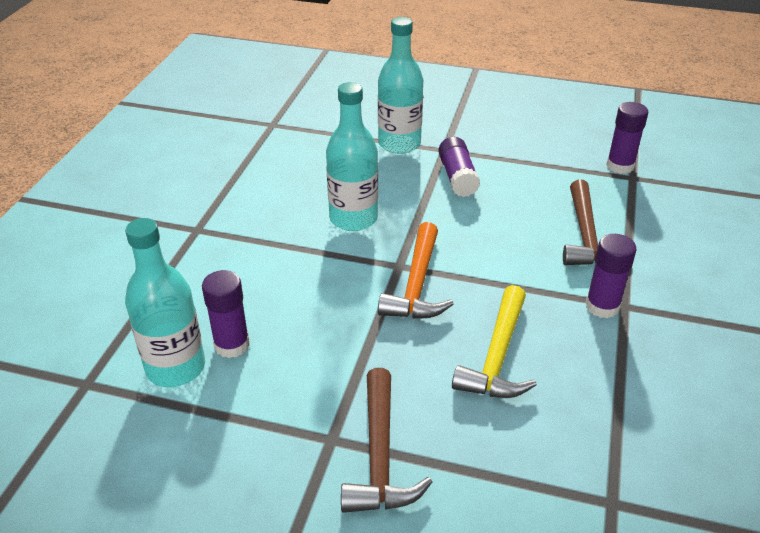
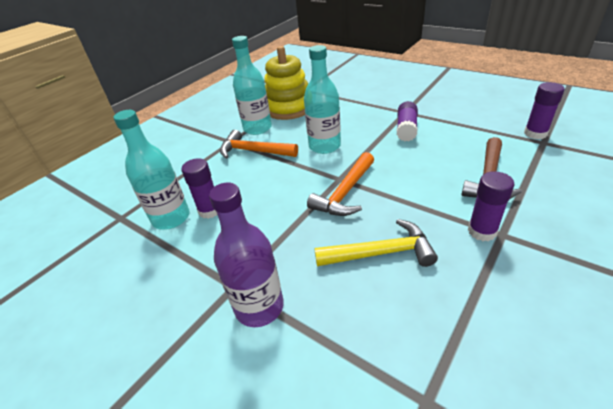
camera: 25 degrees right, 0 degrees up
brown hammer [341,368,432,513] -> purple bottle [209,183,284,327]
turquoise bottle [378,17,423,154] -> turquoise bottle moved to [232,36,272,135]
yellow hammer [452,285,537,398] -> yellow hammer turned 135 degrees counterclockwise [314,219,438,267]
none -> orange hammer [220,130,298,159]
none -> yellow stacking toy [264,46,308,120]

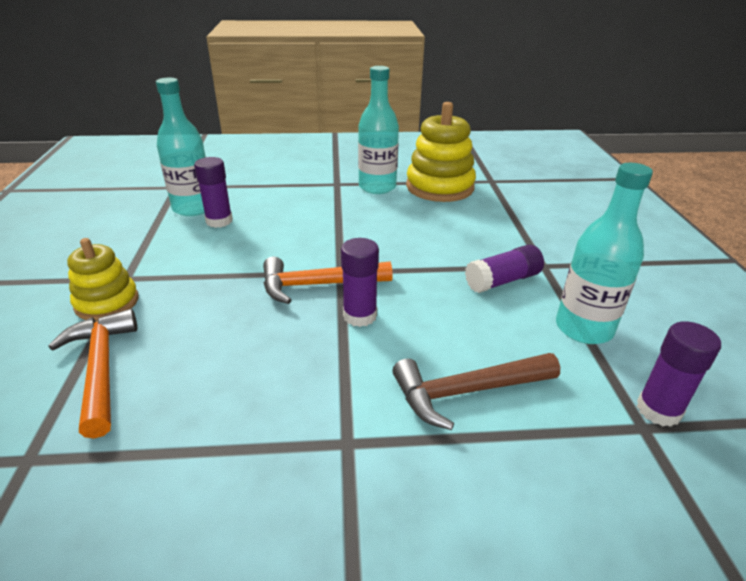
camera: 45 degrees right, 5 degrees down
purple bottle [209,183,284,327] -> yellow stacking toy [67,238,139,321]
orange hammer [220,130,298,159] -> orange hammer moved to [48,309,137,439]
turquoise bottle [304,45,341,154] -> turquoise bottle moved to [556,163,653,344]
yellow hammer [314,219,438,267] -> none
purple glue stick [468,171,514,241] -> purple glue stick moved to [341,238,379,327]

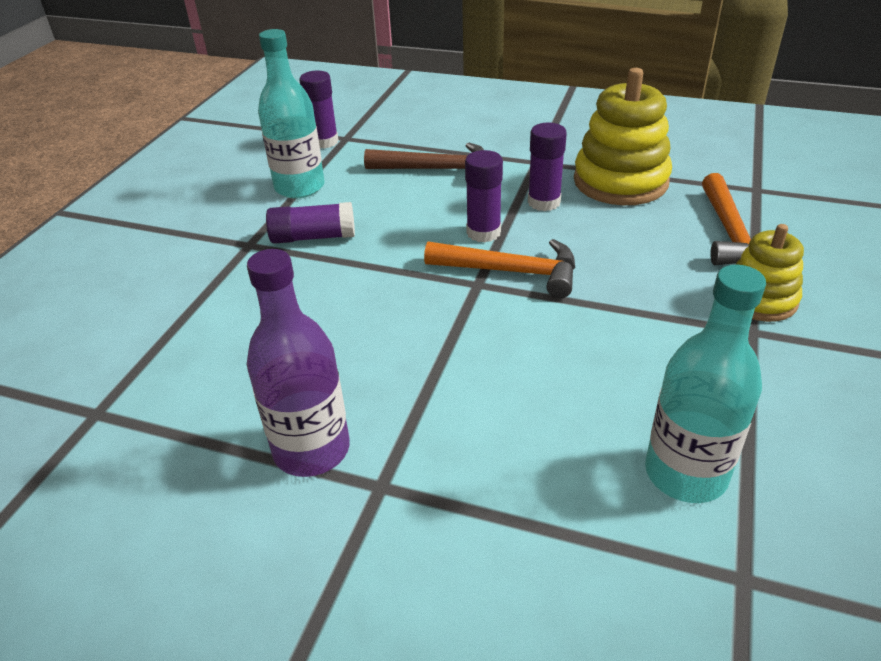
camera: 155 degrees left, 5 degrees up
purple glue stick [194,157,233,228] -> purple glue stick moved to [528,123,567,211]
turquoise bottle [358,66,399,194] -> purple bottle [247,249,350,477]
yellow stacking toy [406,102,476,202] -> yellow stacking toy moved to [574,68,672,205]

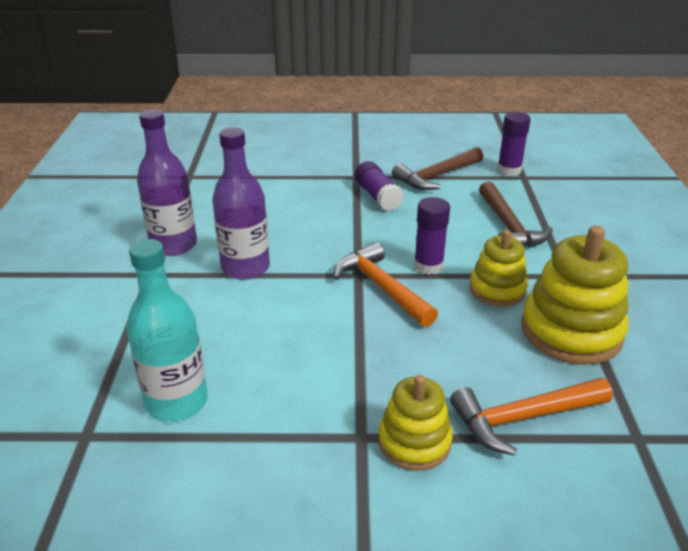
camera: 70 degrees right, 5 degrees down
turquoise bottle [258,29,325,198] -> brown hammer [392,147,483,190]
orange hammer [424,239,575,298] -> orange hammer turned 150 degrees clockwise [334,242,438,327]
purple glue stick [528,123,567,211] -> yellow stacking toy [469,230,528,307]
none -> purple bottle [212,127,270,280]

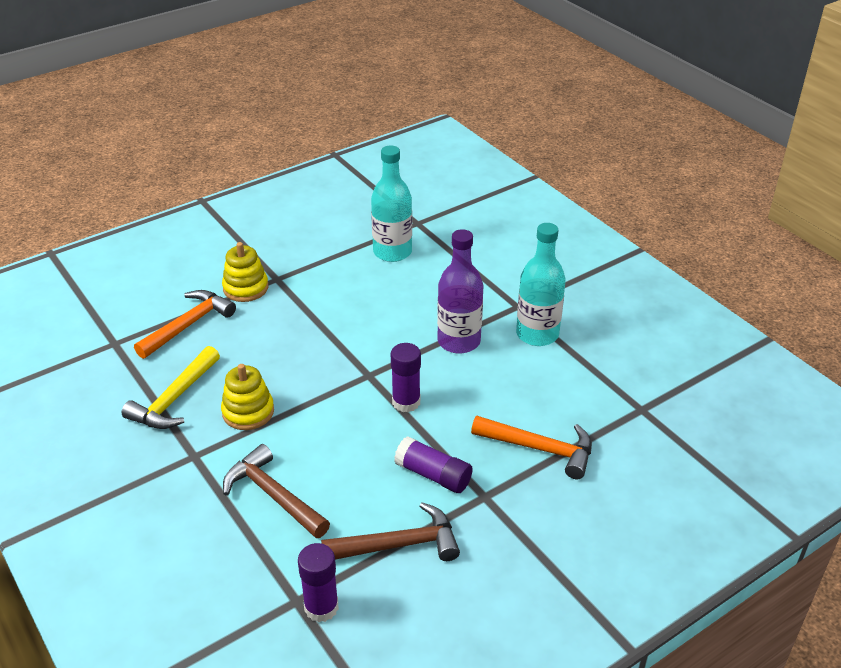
camera: 145 degrees right, 5 degrees up
purple bottle [137,109,197,256] -> turquoise bottle [516,223,566,346]
orange hammer [334,242,438,327] -> orange hammer moved to [471,416,592,479]
brown hammer [392,147,483,190] -> brown hammer turned 60 degrees clockwise [321,502,460,561]
purple glue stick [414,197,450,275] -> purple glue stick moved to [391,343,421,412]
yellow stacking toy [521,226,629,365] -> yellow hammer [122,346,220,429]

